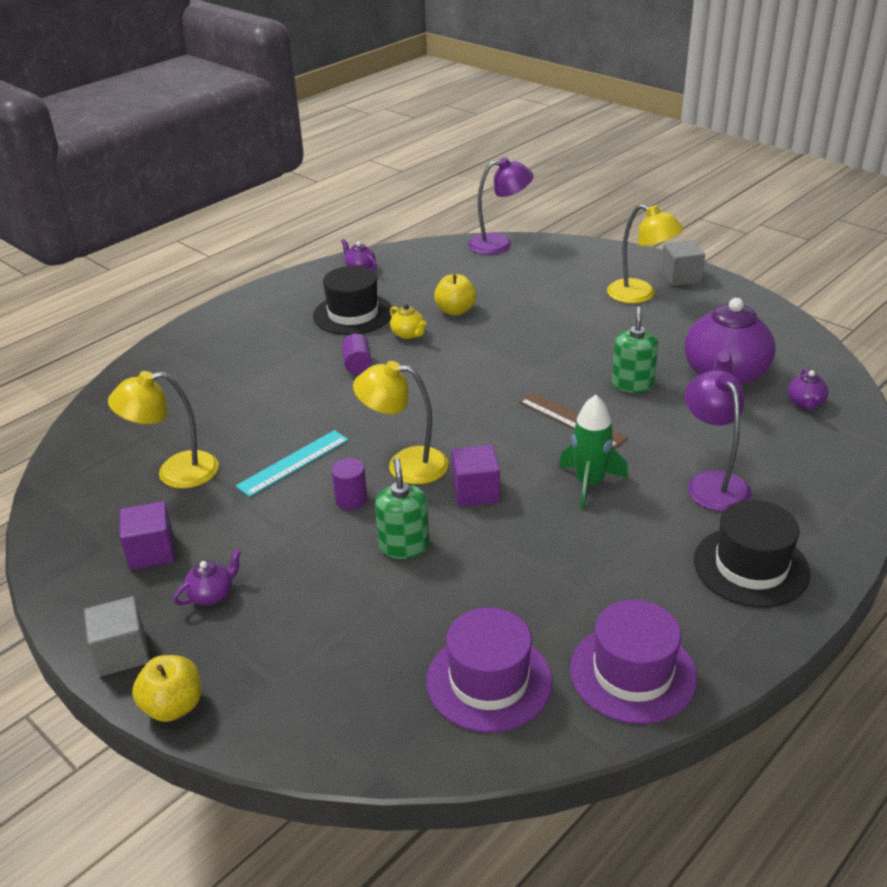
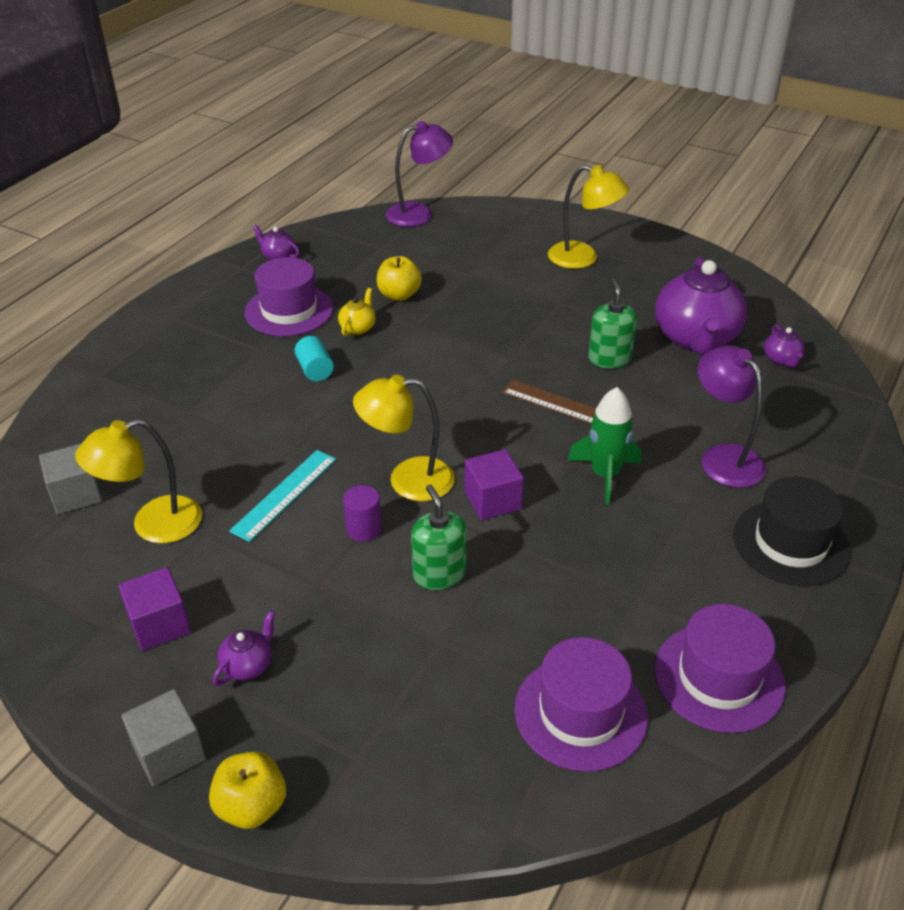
camera: 15 degrees left, 5 degrees up
black hat [313,266,392,335] -> purple hat [244,257,333,336]
purple cylinder [342,334,372,375] -> turquoise cylinder [294,336,334,381]
yellow teapot [390,304,426,339] -> yellow teapot turned 105 degrees counterclockwise [338,288,376,336]
grey cube [661,240,705,286] -> grey cube moved to [39,443,102,514]

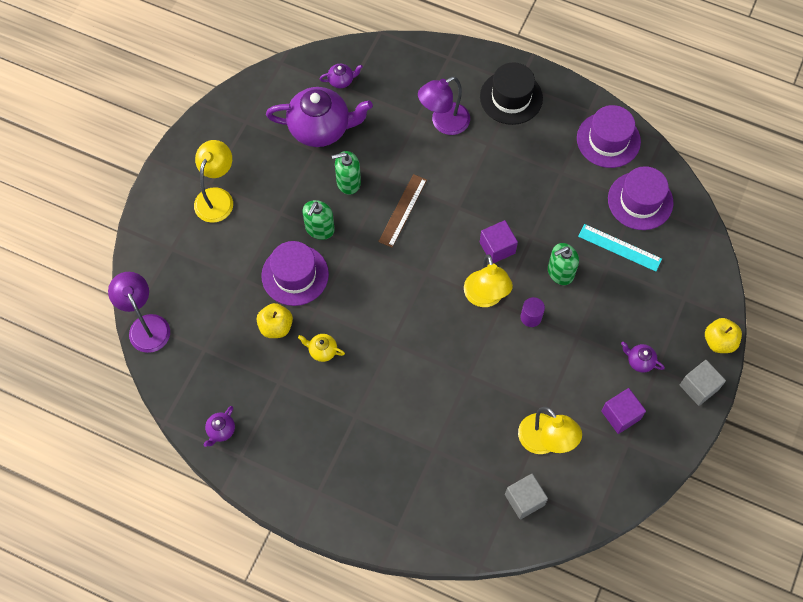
camera: 95 degrees left, 25 degrees up
turquoise ruler [229,450,336,542] -> turquoise ruler moved to [578,224,662,271]
purple hat [244,257,333,336] -> purple hat moved to [261,241,329,306]
turquoise cylinder [294,336,334,381] -> none
green rocket [568,387,641,505] -> none
none -> green soap dispenser [302,200,335,240]

